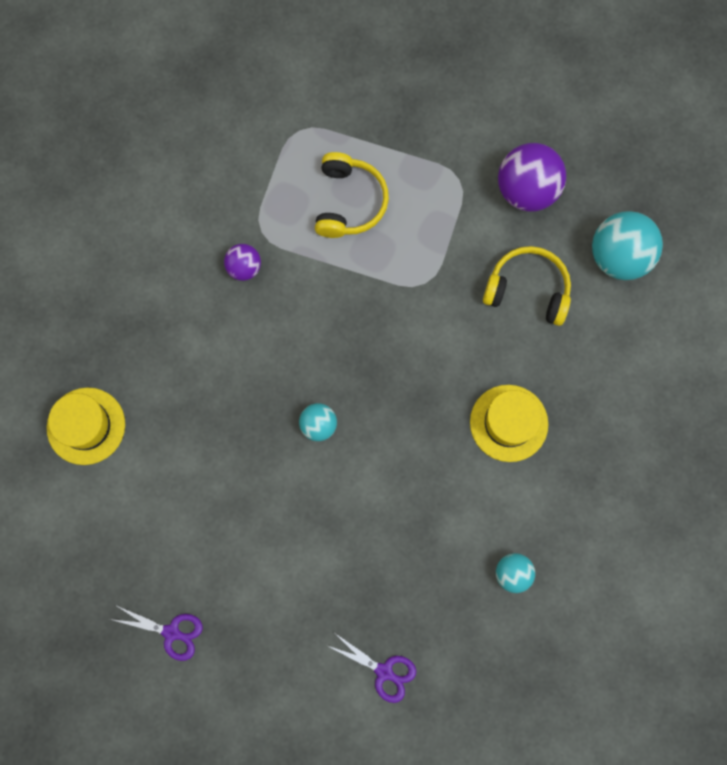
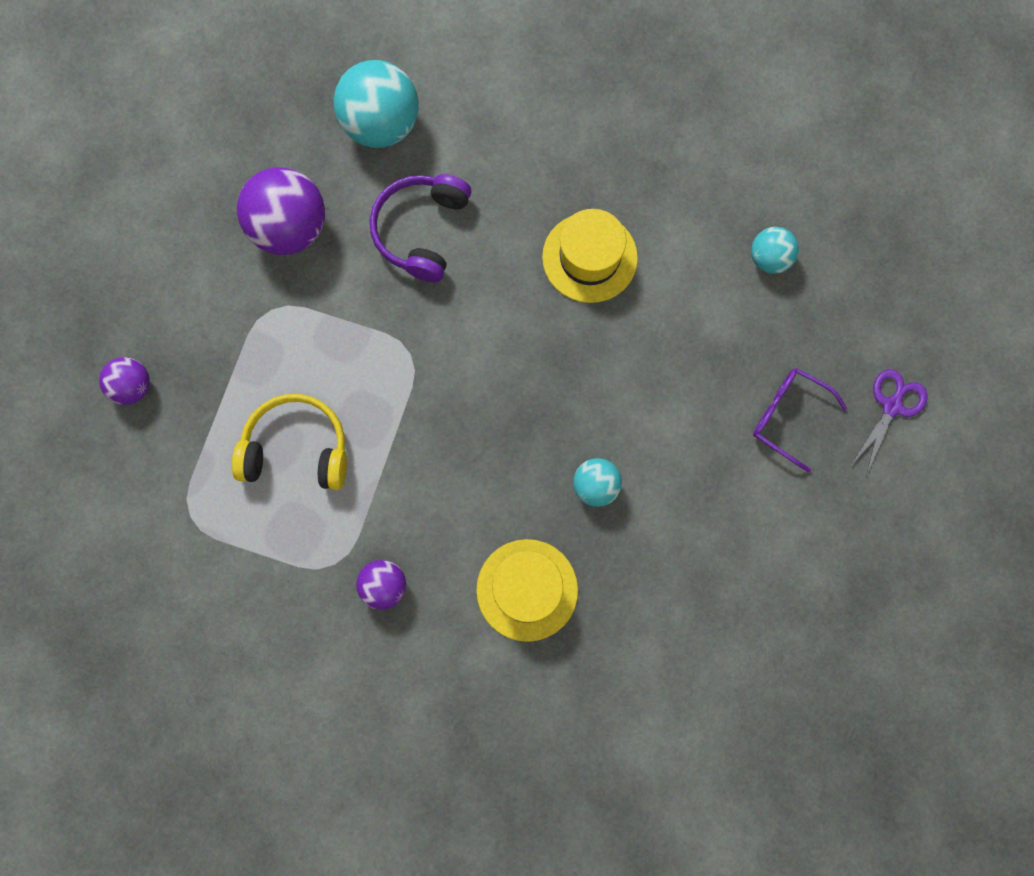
camera: 90 degrees left, 0 degrees up
yellow hat [47,388,125,465] -> yellow hat moved to [476,539,578,642]
purple scissors [110,605,203,661] -> none
yellow headphones [483,246,571,326] -> purple headphones [370,174,471,282]
none -> purple ball [99,357,150,405]
none -> purple glasses [753,368,847,472]

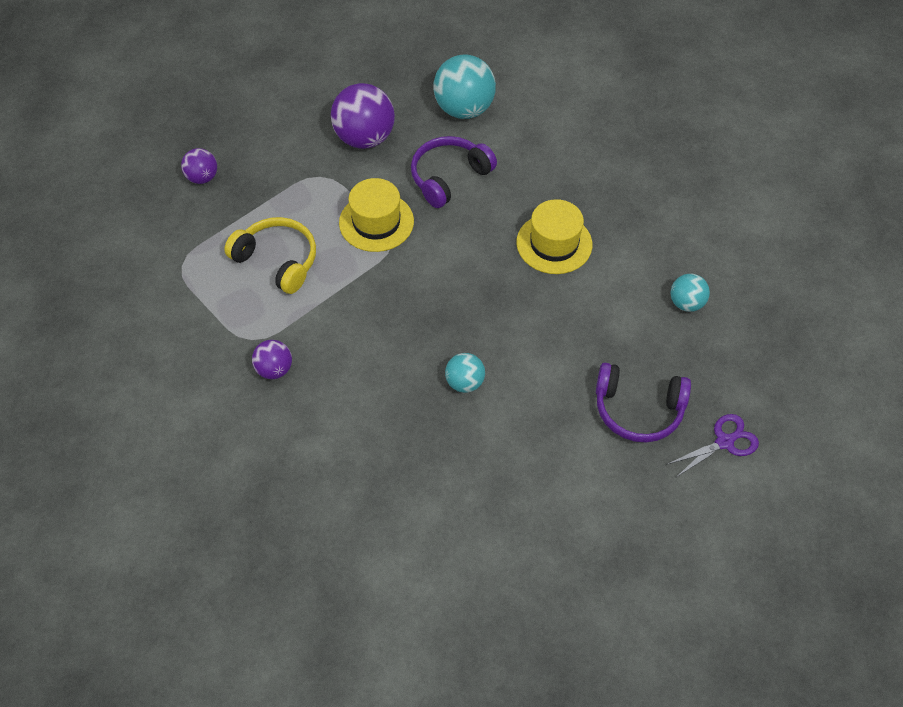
camera: 30 degrees right, 20 degrees down
yellow hat [476,539,578,642] -> yellow hat moved to [339,178,414,252]
purple glasses [753,368,847,472] -> purple headphones [596,363,691,443]

